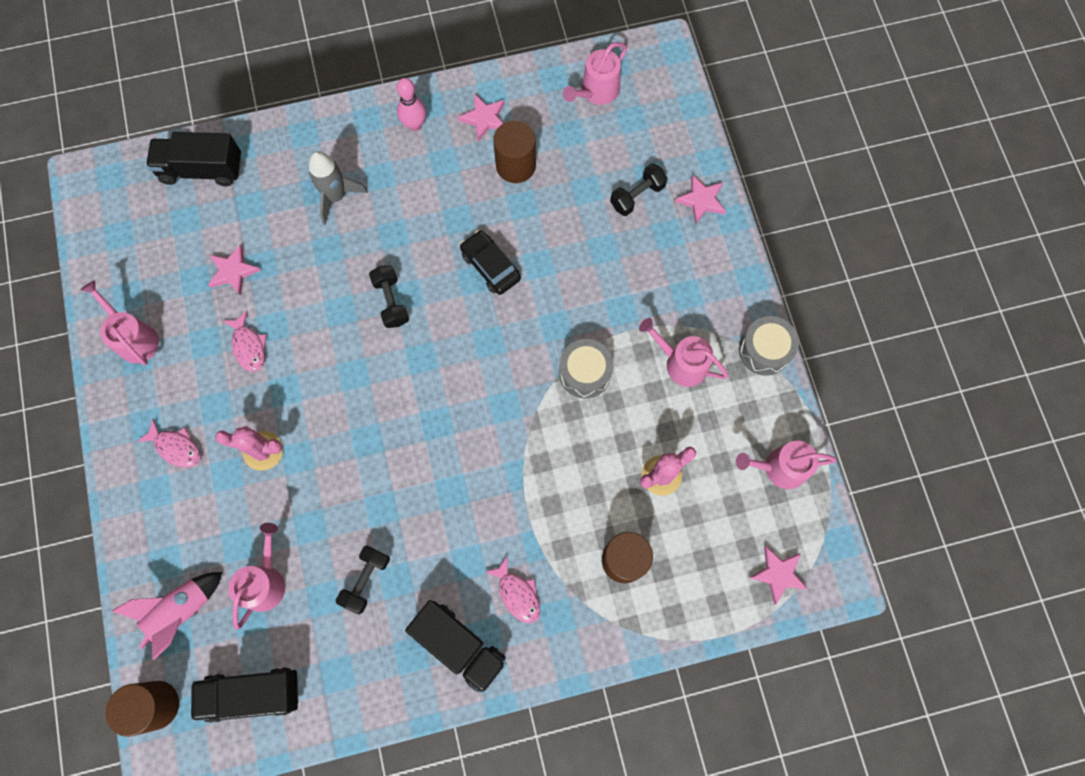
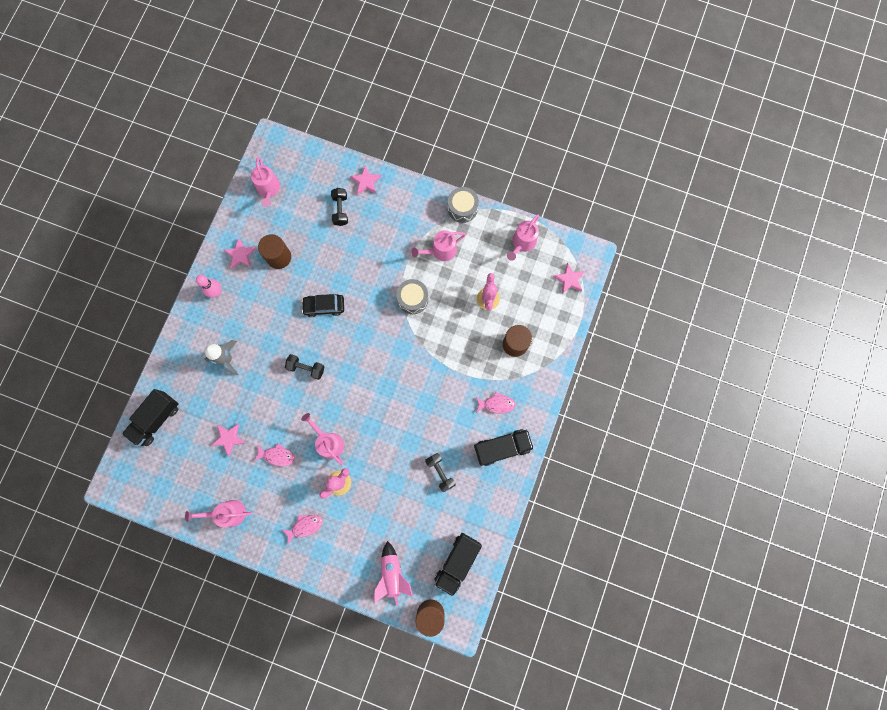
camera: 55 degrees left, 5 degrees up
pink watering can [228,523,285,630] -> pink watering can moved to [301,413,344,465]

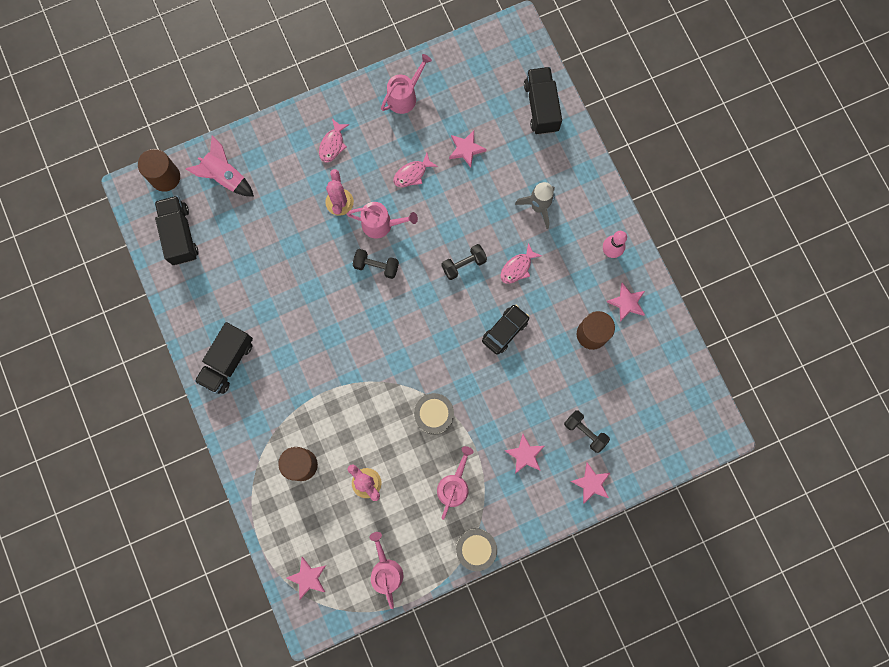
camera: 135 degrees right, 0 degrees up
pink watering can [251,157,280,207] -> none
black dumbbell [425,453,456,492] -> black dumbbell moved to [352,249,399,279]
pink fish [476,392,516,414] -> pink fish moved to [501,243,542,284]
none -> pink star [505,434,544,474]

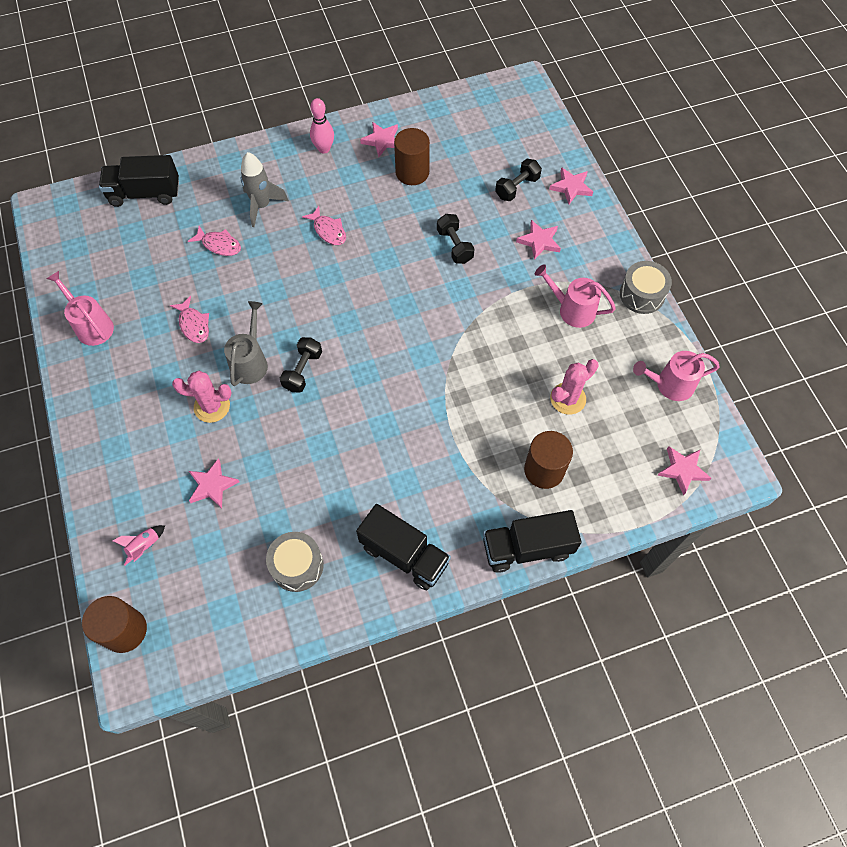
camera: 85 degrees left, 15 degrees down
black truck [155,196,198,265] -> black truck moved to [483,510,582,573]
pink rocket [186,136,254,196] -> pink rocket [113,525,165,566], size x0.55
pink fish [319,119,350,163] -> pink fish moved to [188,226,241,256]
pink watering can [347,202,418,239] -> grey watering can [224,301,268,386]
grey drum [414,393,454,435] -> grey drum moved to [266,532,324,592]
black dumbbell [442,244,487,280] -> black dumbbell moved to [437,214,475,264]
pink star [449,131,486,168] -> pink star moved to [189,458,239,508]
black car [482,305,529,355] -> none

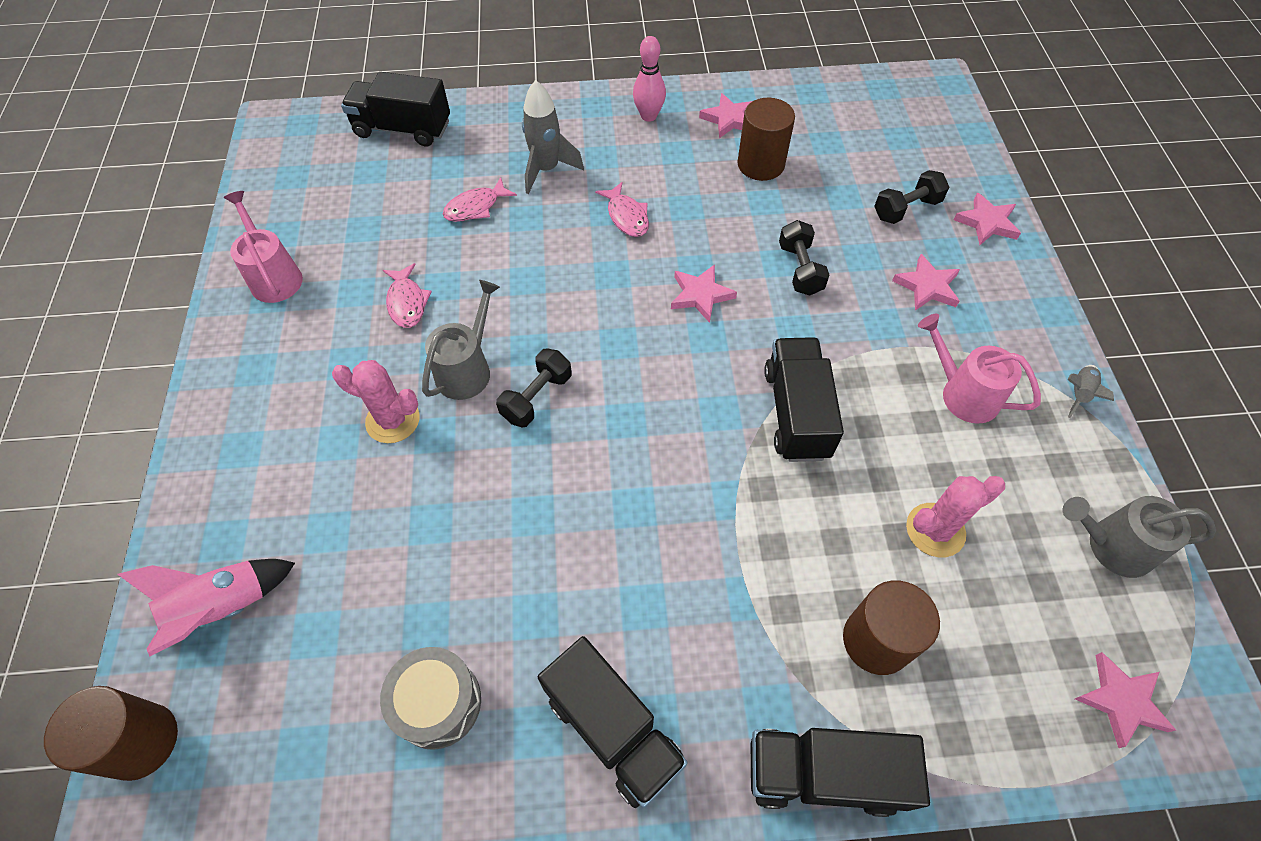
camera: 15 degrees right, 5 degrees down
pink rocket [113,525,165,566] -> pink rocket [117,559,295,657], size x1.80
pink fish [188,226,241,256] -> pink fish turned 105 degrees clockwise [443,177,517,222]
pink star [189,458,239,508] -> pink star moved to [671,264,737,323]
grey drum [620,261,672,314] -> grey rocket [1067,365,1114,418]
pink watering can [633,351,720,401] -> grey watering can [1063,496,1216,578]
none -> black truck [764,337,844,462]

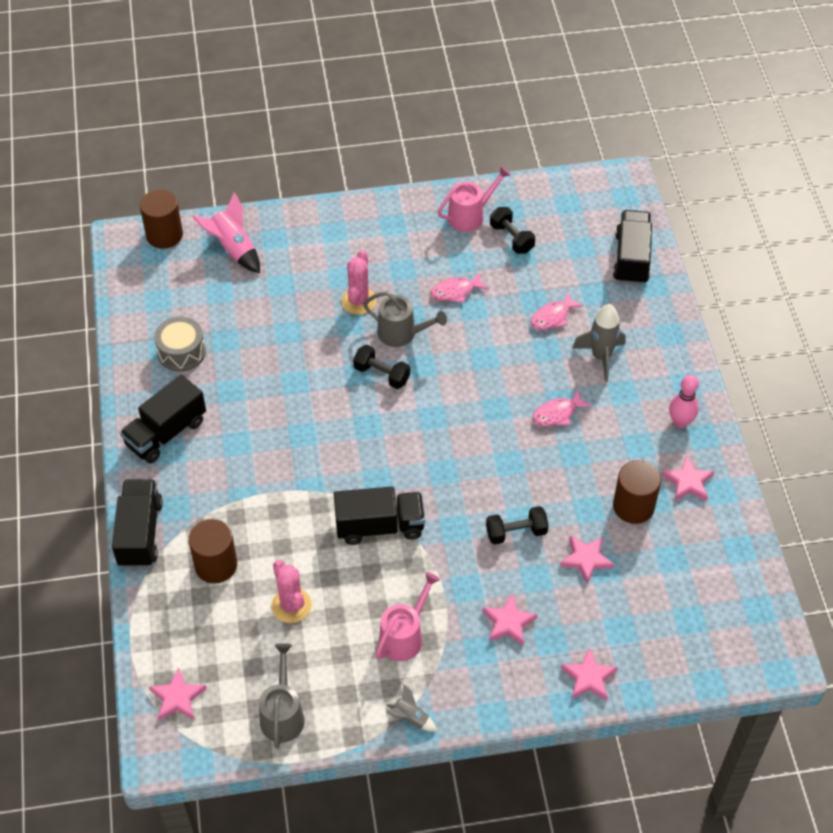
camera: 85 degrees right, 5 degrees down
pink fish [443,177,517,222] -> pink fish turned 90 degrees counterclockwise [531,292,584,330]
pink star [671,264,737,323] -> pink star moved to [560,536,614,584]
black dumbbell [874,170,949,224] -> black dumbbell moved to [490,207,535,254]

